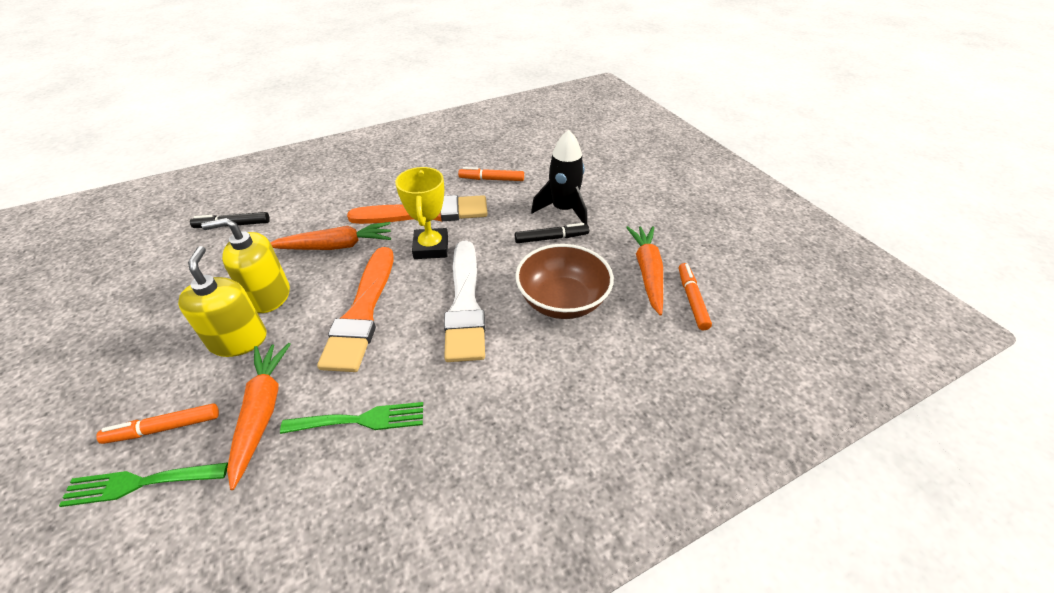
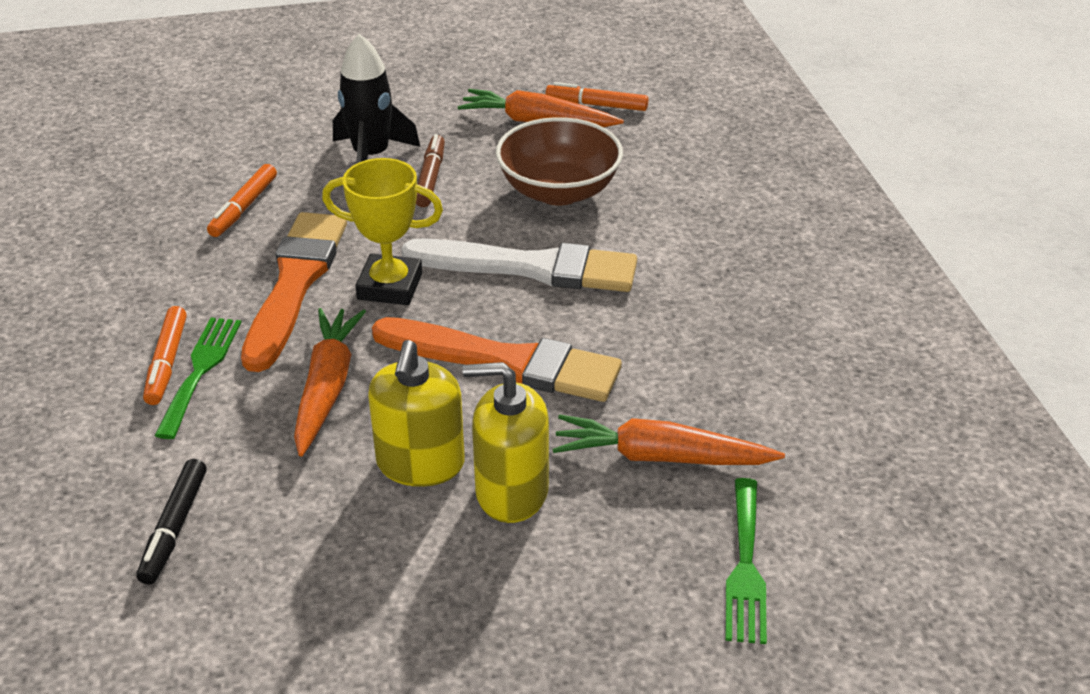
camera: 75 degrees left, 5 degrees down
orange marker [96,404,219,444] -> orange marker moved to [143,306,187,405]
green fork [280,402,423,434] -> green fork moved to [154,318,242,439]
black marker [515,223,589,243] -> brown marker [416,134,445,207]

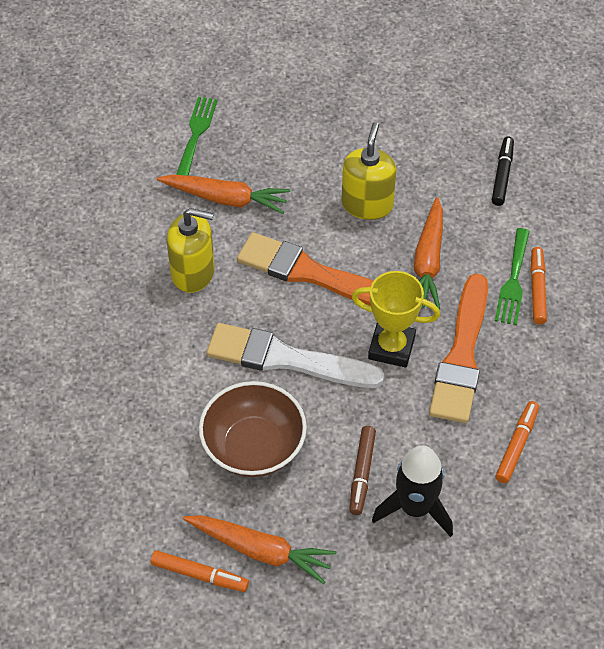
camera: 175 degrees left, 15 degrees up
yellow soap dispenser [462,362,549,523] -> yellow soap dispenser moved to [167,208,215,293]

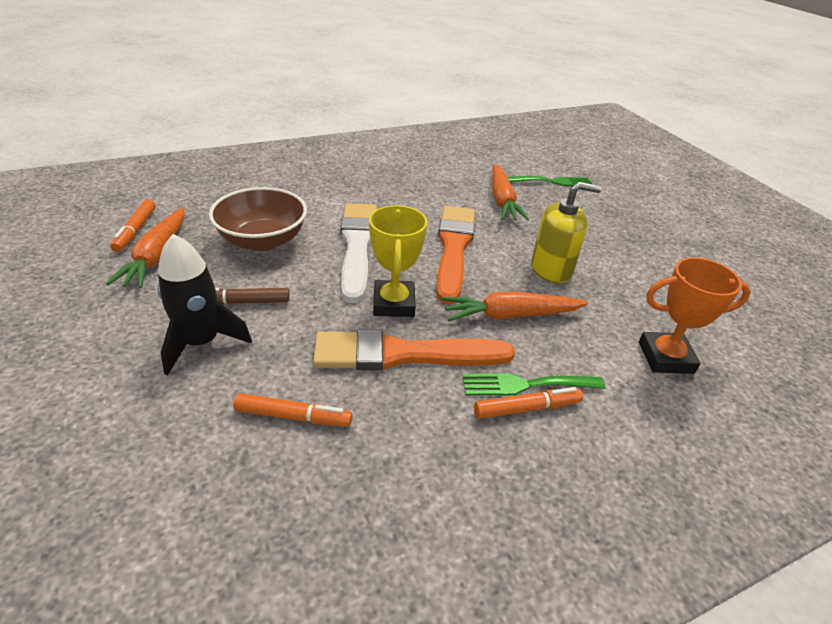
camera: 70 degrees right, 15 degrees down
yellow soap dispenser [167,208,215,293] -> none
black marker [492,137,514,206] -> orange trophy [639,257,751,374]

